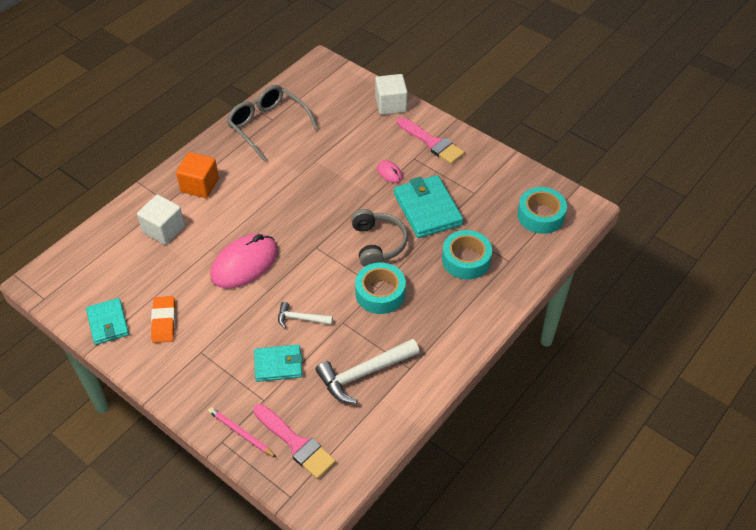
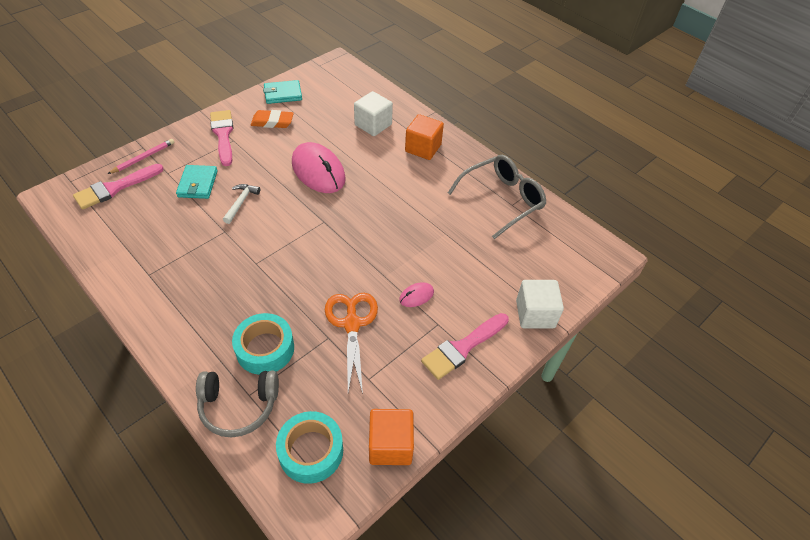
camera: 95 degrees right, 0 degrees up
white hammer [316,339,419,404] -> none
grey headphones [351,209,408,267] -> grey headphones moved to [196,371,279,438]
turquoise tape [355,263,406,314] -> none
turquoise wallet [394,175,463,238] -> orange scissors [325,293,378,394]
none -> pink brush [210,110,234,166]
none -> orange cube [369,409,414,465]

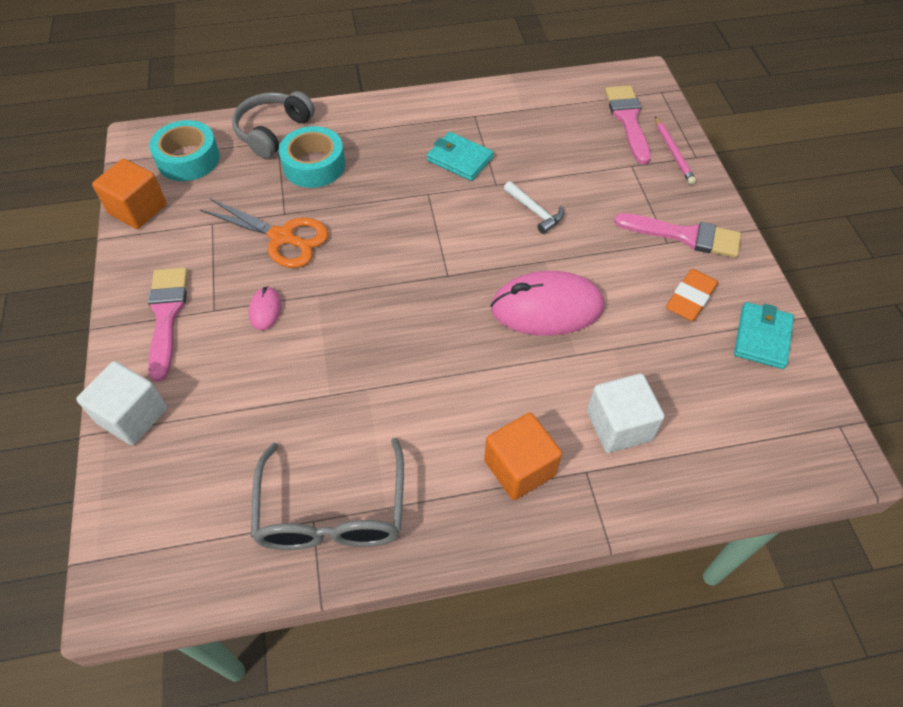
camera: 125 degrees right, 5 degrees up
turquoise wallet [176,165,218,199] -> turquoise wallet moved to [427,132,494,181]

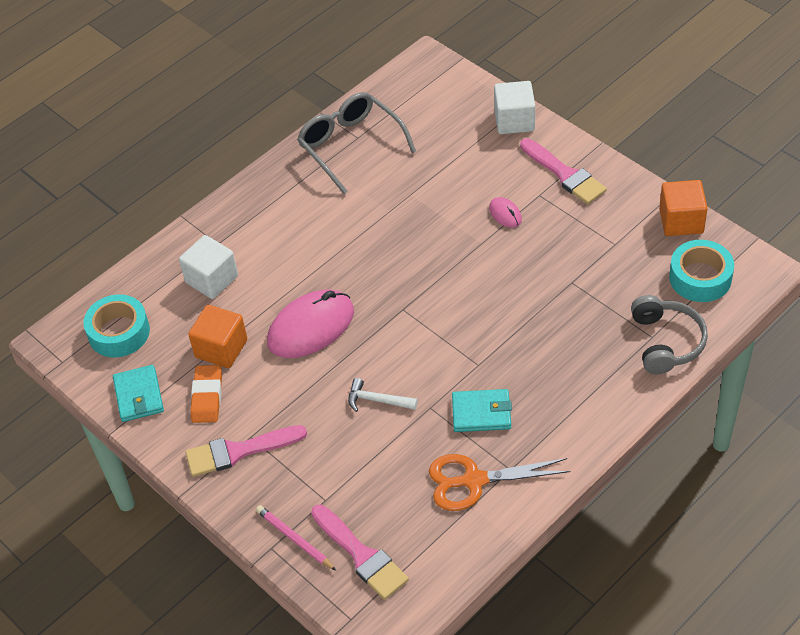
camera: 150 degrees right, 5 degrees down
orange scissors [200,198,329,268] -> orange scissors moved to [429,454,571,511]
turquoise tape [279,126,345,188] -> turquoise tape moved to [83,294,150,358]
orange cube [484,413,562,500] -> orange cube moved to [188,305,247,368]

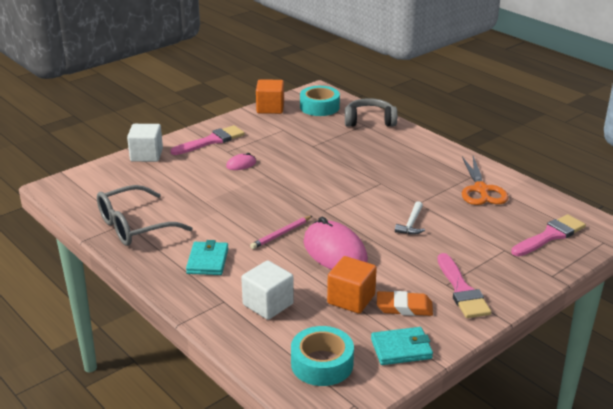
camera: 90 degrees left, 20 degrees down
pink pencil [256,505,337,571] -> pink pencil moved to [250,216,312,249]
turquoise wallet [452,389,512,432] -> turquoise wallet moved to [186,240,228,275]

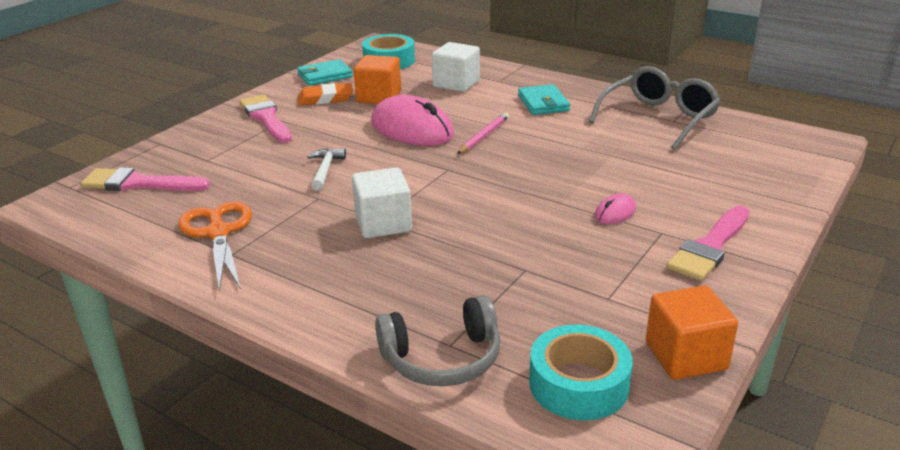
camera: 165 degrees right, 0 degrees up
white cube [127,124,163,162] -> white cube moved to [352,167,412,238]
pink brush [511,214,586,256] -> pink brush turned 60 degrees clockwise [81,167,210,191]

